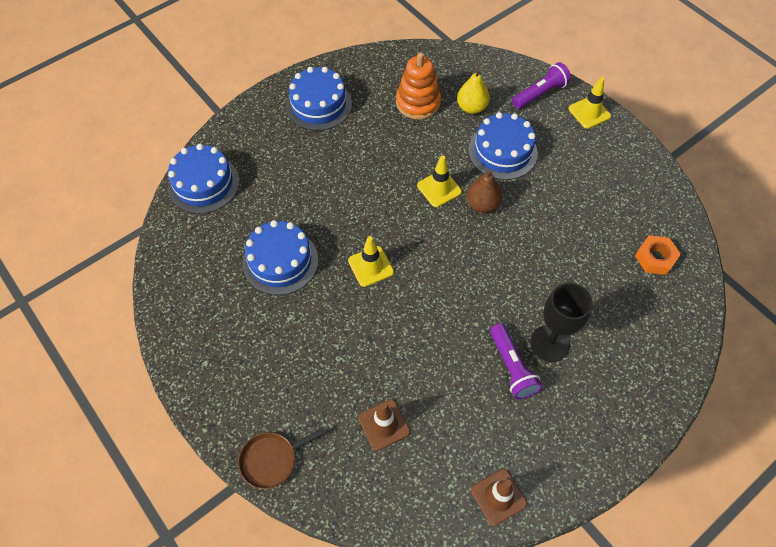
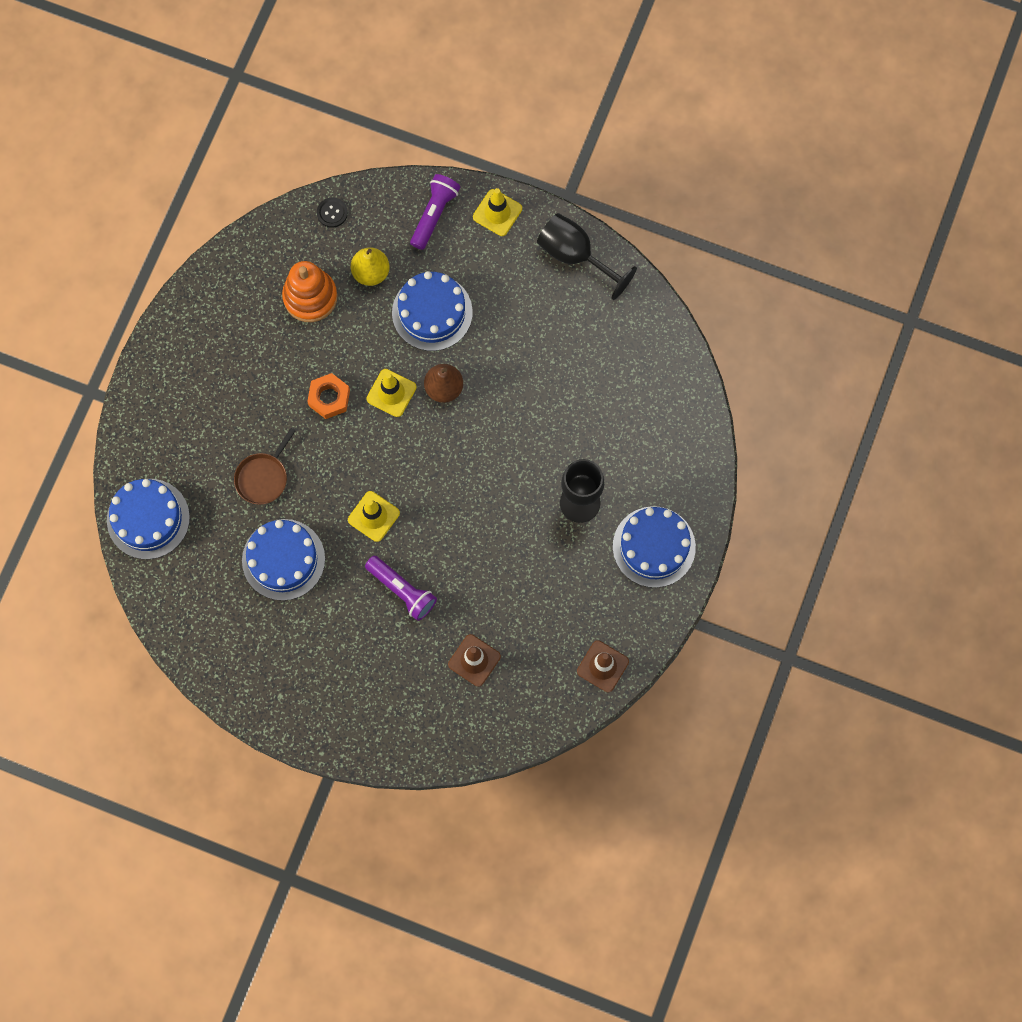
camera: 30 degrees left, 15 degrees up
brown pan [238,428,326,489] -> brown pan moved to [234,428,296,505]
blue cake [286,67,352,131] -> blue cake moved to [613,506,696,588]
purple flashlight [490,323,542,399] -> purple flashlight moved to [365,556,437,621]
orange nut [635,235,681,275] -> orange nut moved to [307,373,350,419]
none -> black button [317,197,348,228]
none -> black goblet [537,213,637,300]

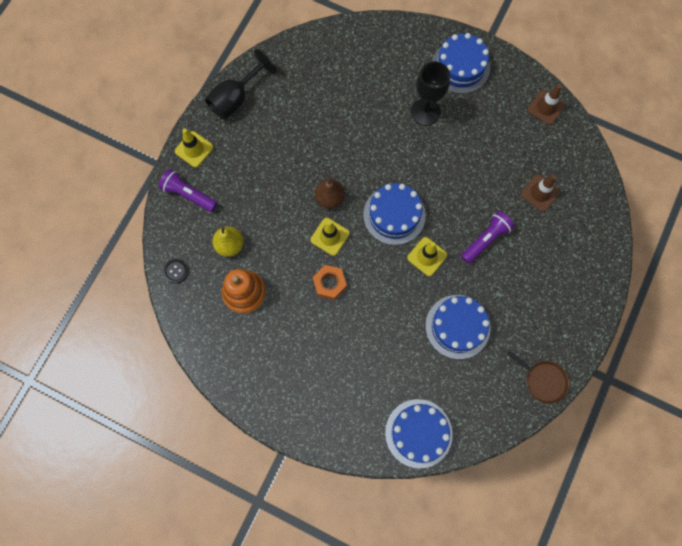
camera: 85 degrees left, 0 degrees up
brown pan [234,428,296,505] -> brown pan moved to [507,351,569,404]
blue cake [392,271,473,351] -> blue cake moved to [363,183,426,245]

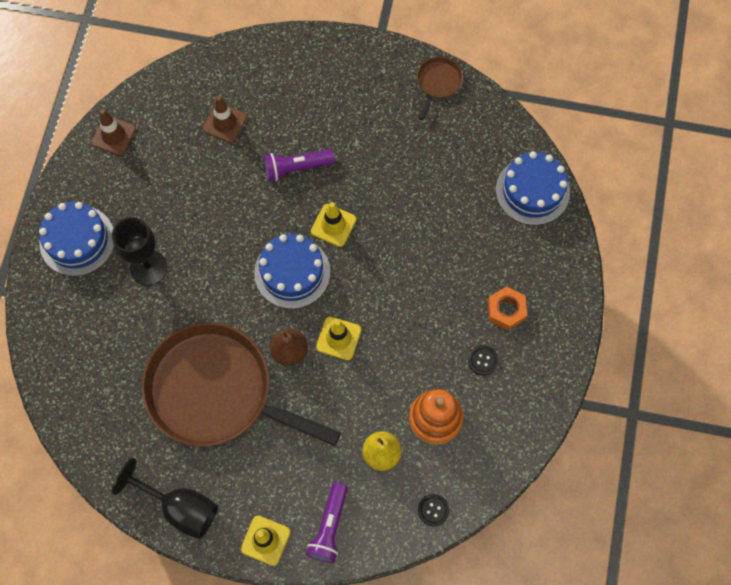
camera: 105 degrees left, 5 degrees down
orange nut [313,265,347,300] -> orange nut moved to [488,286,527,330]
blue cake [425,295,491,359] -> none
purple flashlight [461,211,515,264] -> purple flashlight turned 45 degrees counterclockwise [264,150,335,182]
none -> brown pan [141,322,341,447]
none -> black button [468,345,499,376]

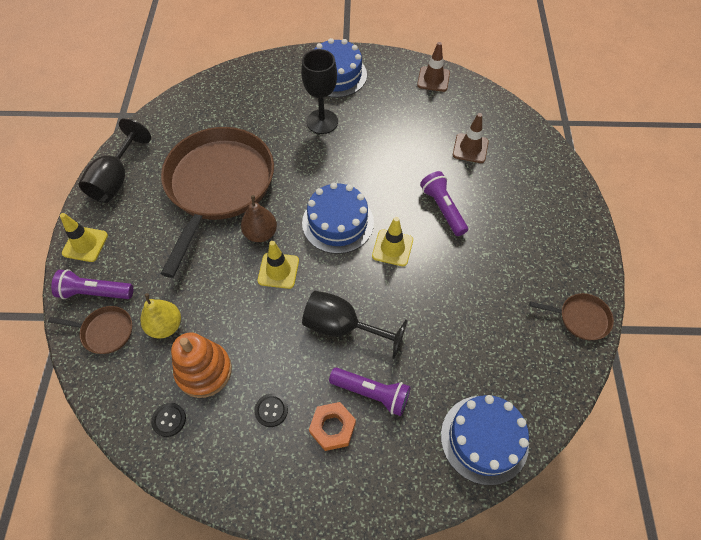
camera: 80 degrees right, 10 degrees down
black button [418,494,450,526] -> black button moved to [151,403,186,437]
none -> brown pan [48,306,132,354]
none -> black goblet [302,291,407,359]
none -> purple flashlight [329,368,410,416]

